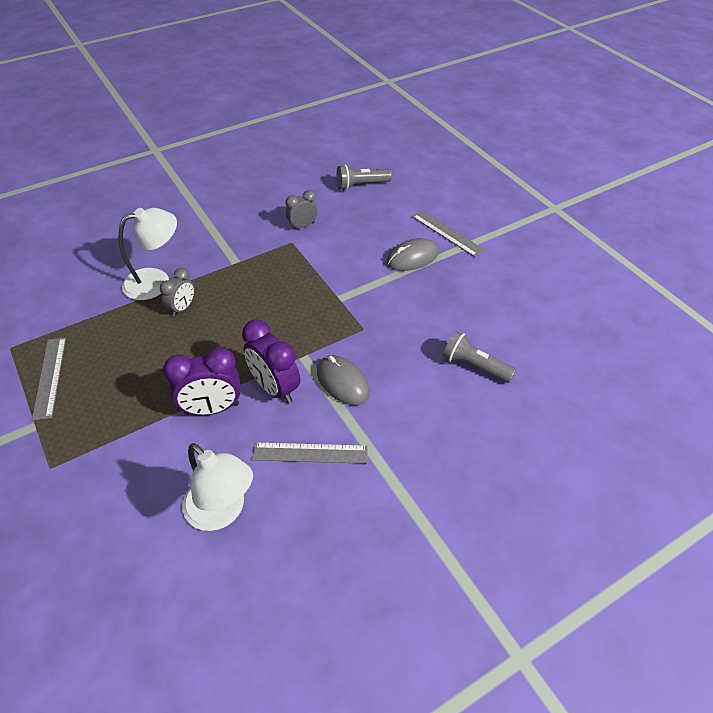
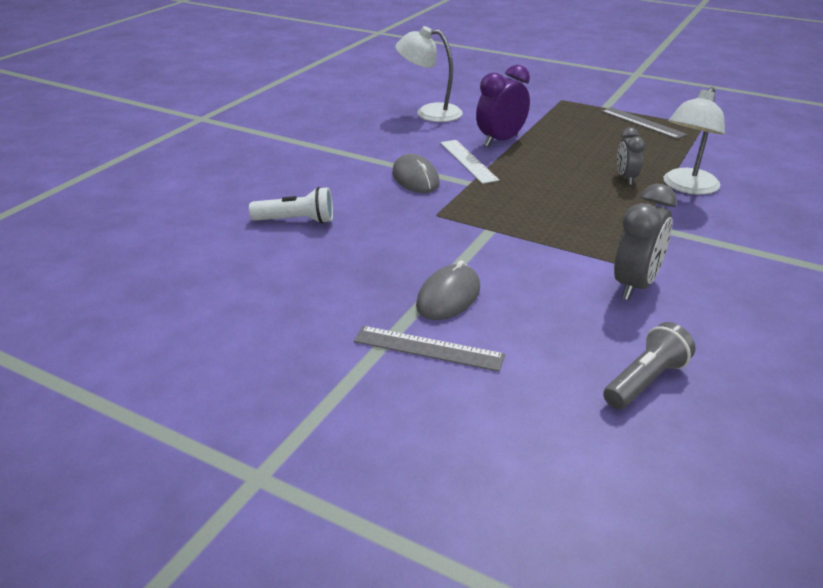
camera: 150 degrees right, 15 degrees down
purple clock [242,319,300,404] -> white ruler [440,140,499,184]
grey ruler [252,442,368,464] -> none
grey clock [285,190,318,230] -> grey clock [614,184,677,300], size x1.63
grey mouse [317,355,370,405] -> grey mouse turned 45 degrees clockwise [392,154,439,193]
grey flashlight [443,331,516,383] -> white flashlight [249,187,333,224]

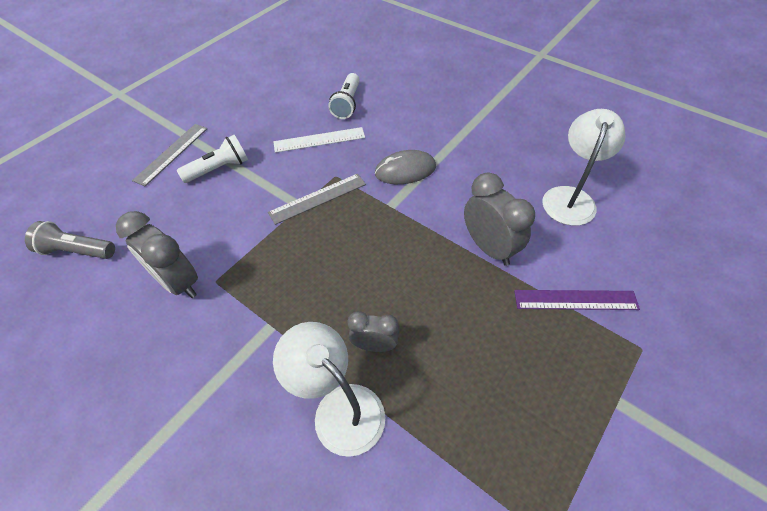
camera: 100 degrees right, 20 degrees up
grey mouse [416,260,480,320] -> white flashlight [177,135,248,183]
white ruler [440,140,499,184] -> white ruler moved to [273,127,365,153]
purple clock [476,65,530,147] -> grey clock [464,173,535,266]
grey ruler [601,107,687,139] -> grey ruler moved to [268,174,366,225]
grey flashlight [603,322,696,409] -> grey flashlight turned 135 degrees clockwise [25,221,115,259]
none -> purple ruler [514,290,640,310]

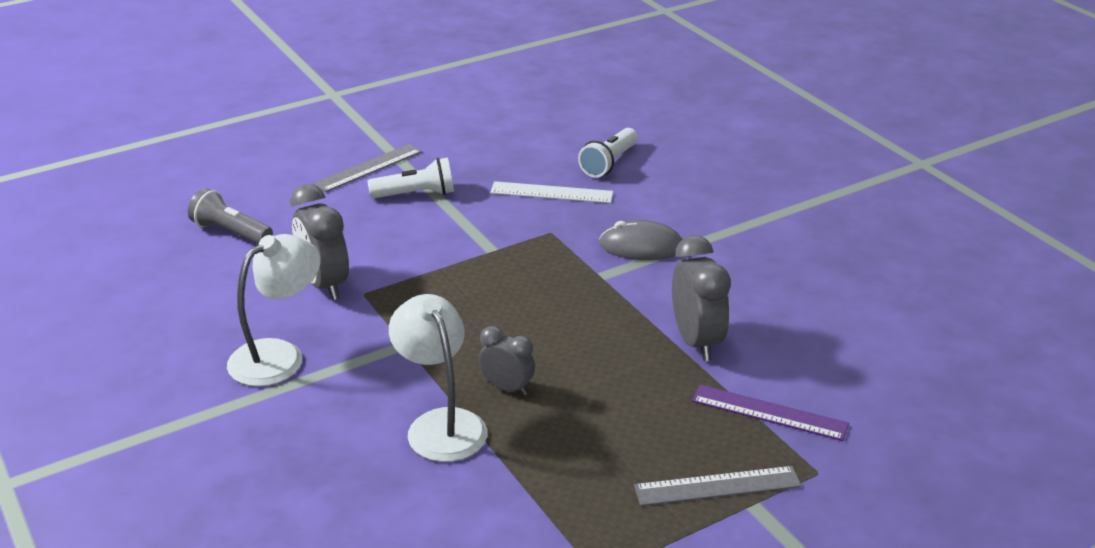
camera: 20 degrees right, 20 degrees down
grey ruler [268,174,366,225] -> grey ruler moved to [634,466,802,506]
white lamp [542,109,625,226] -> white lamp moved to [227,234,321,387]

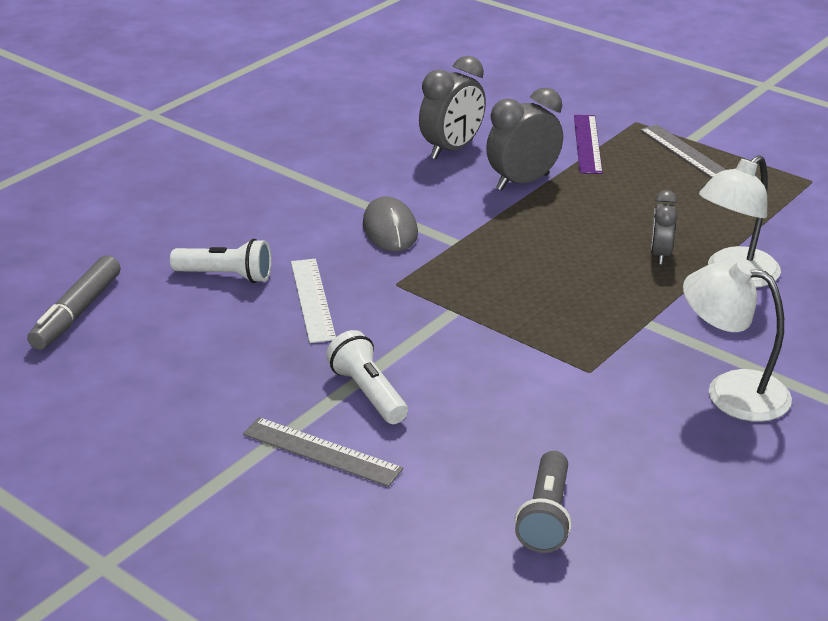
camera: 110 degrees left, 0 degrees up
grey clock [290,184,349,300] -> grey clock moved to [419,56,486,159]
none -> grey marker [27,255,121,350]

